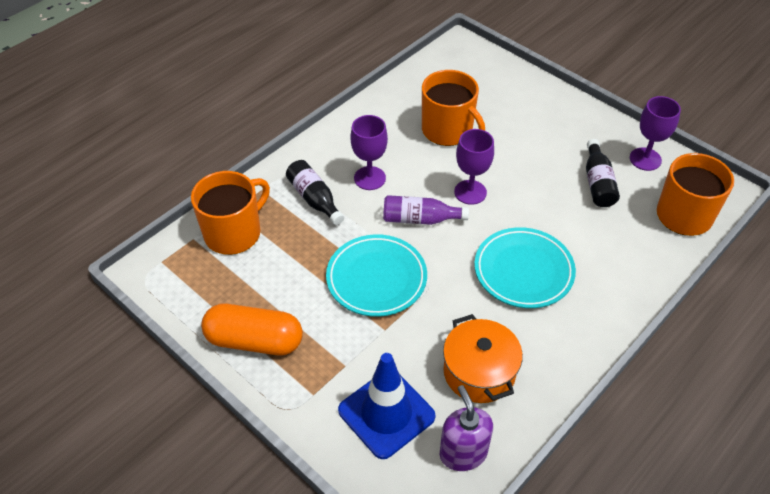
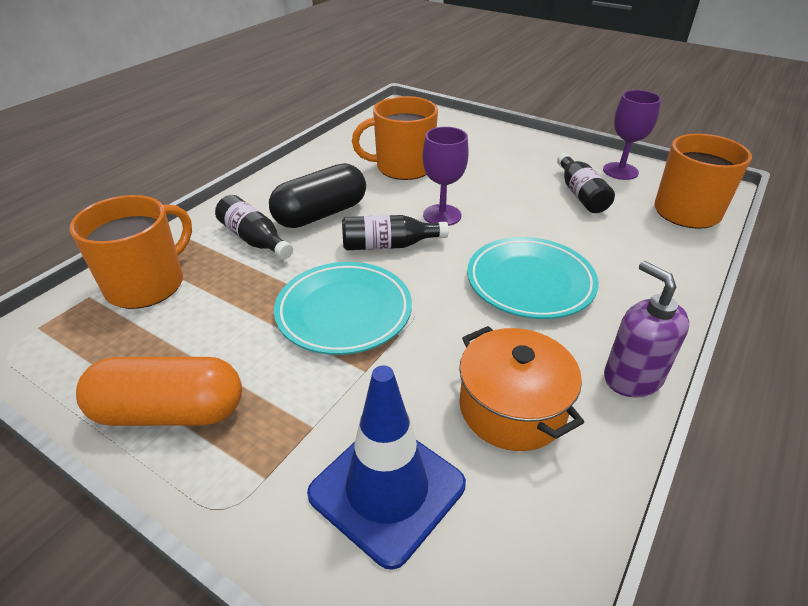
camera: 10 degrees left, 10 degrees down
purple goblet [350,115,388,190] -> black capsule [269,163,366,228]
purple bottle [383,195,469,225] -> black bottle [342,215,449,250]
orange mug [422,70,485,146] -> orange mug turned 135 degrees clockwise [352,96,438,180]
purple soap dispenser [440,385,493,471] -> purple soap dispenser moved to [604,261,689,397]

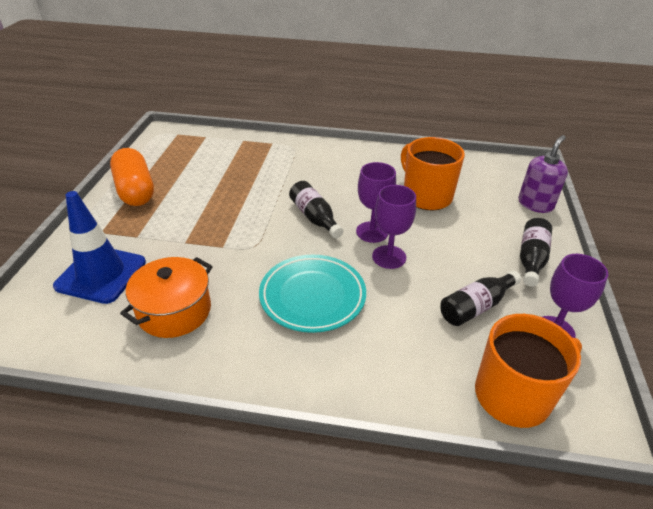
camera: 65 degrees right, 0 degrees up
orange mug [70,195,192,309] -> none
black bottle [215,195,293,259] -> black bottle moved to [520,218,552,287]
black capsule [269,163,366,228] -> none
turquoise plate [274,262,412,355] -> none
purple soap dispenser [604,261,689,397] -> purple soap dispenser moved to [518,135,568,213]
none -> purple goblet [372,185,416,269]

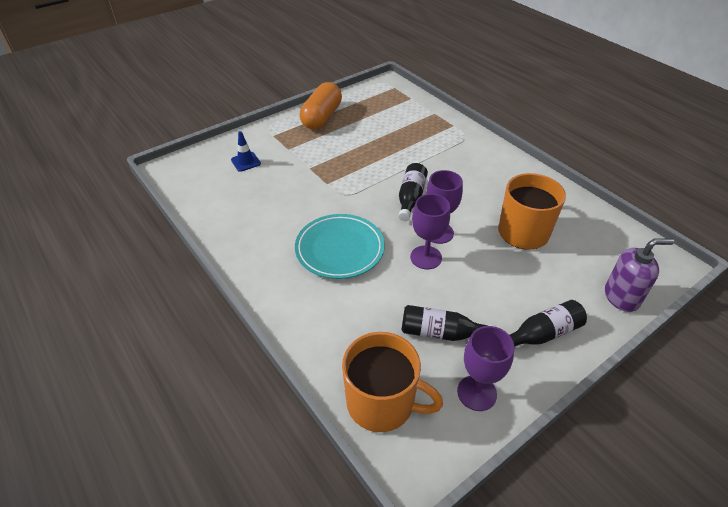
camera: 45 degrees right, 5 degrees up
blue traffic cone [53,191,146,304] -> blue traffic cone [231,131,261,172], size x0.49
orange pot [120,257,213,338] -> none

